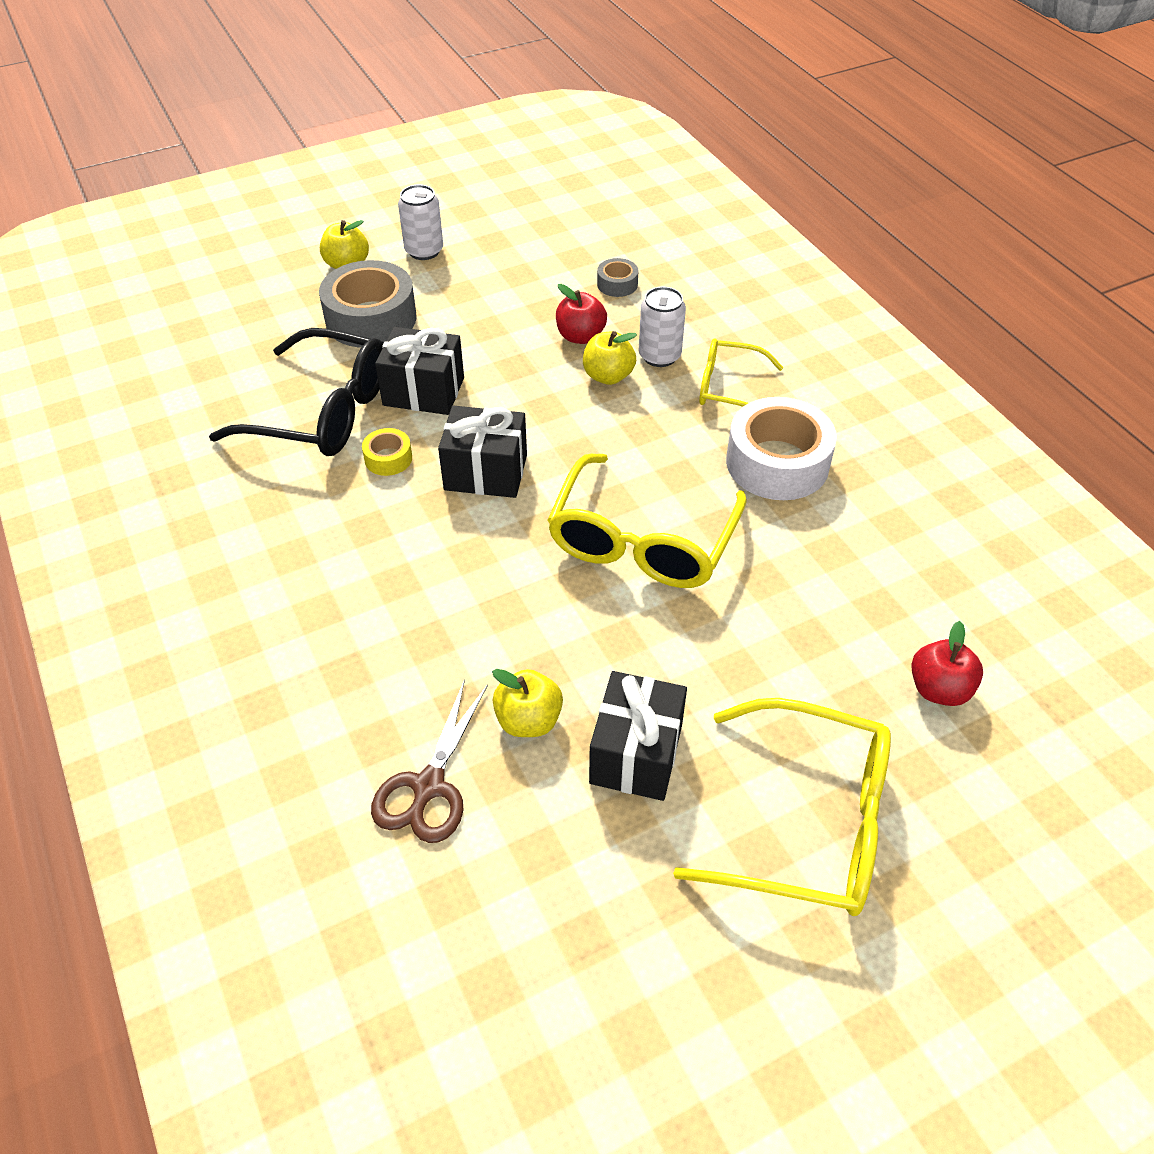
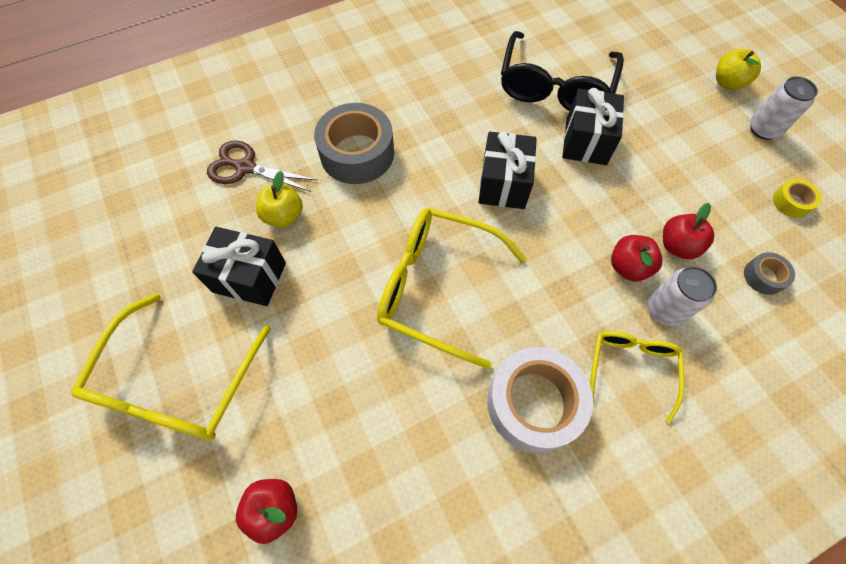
camera: 90 degrees right, 15 degrees up
grey tape [319,260,417,348] -> grey tape moved to [314,103,394,184]
yellow tape [362,428,412,476] -> yellow tape moved to [773,179,822,218]
yellow apple [583,331,637,385] -> red apple [611,235,663,281]

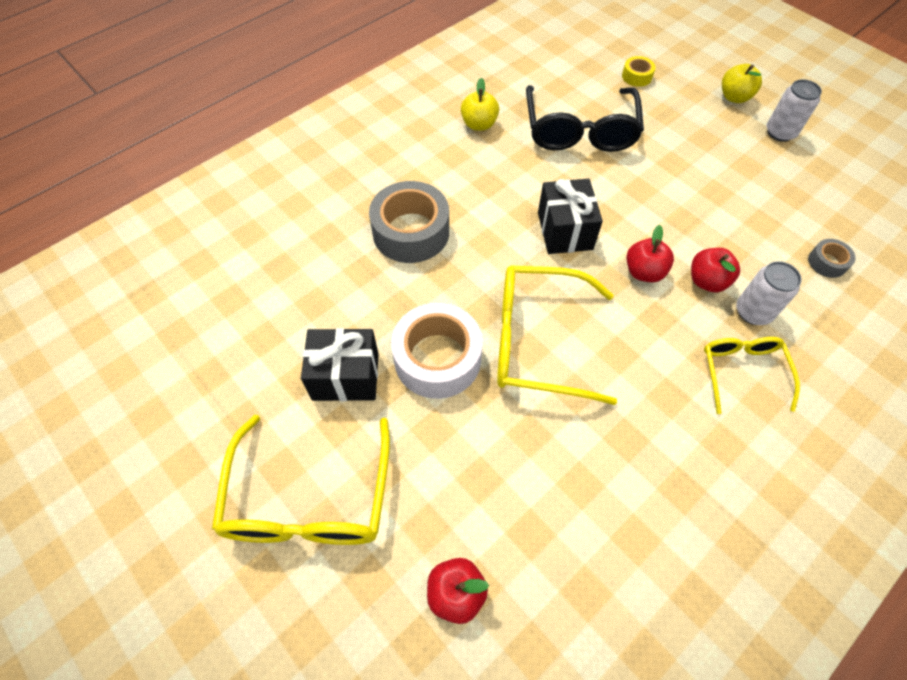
camera: 15 degrees left, 5 degrees down
brown scissors [207,141,317,192] -> none
yellow apple [256,171,303,228] -> yellow apple moved to [461,78,499,131]
white tape [487,347,593,453] -> white tape moved to [391,303,483,399]
black gift [562,88,624,165] -> none
red apple [663,203,714,259] -> red apple moved to [626,225,674,283]
yellow tape [773,179,822,218] -> yellow tape moved to [622,56,656,87]

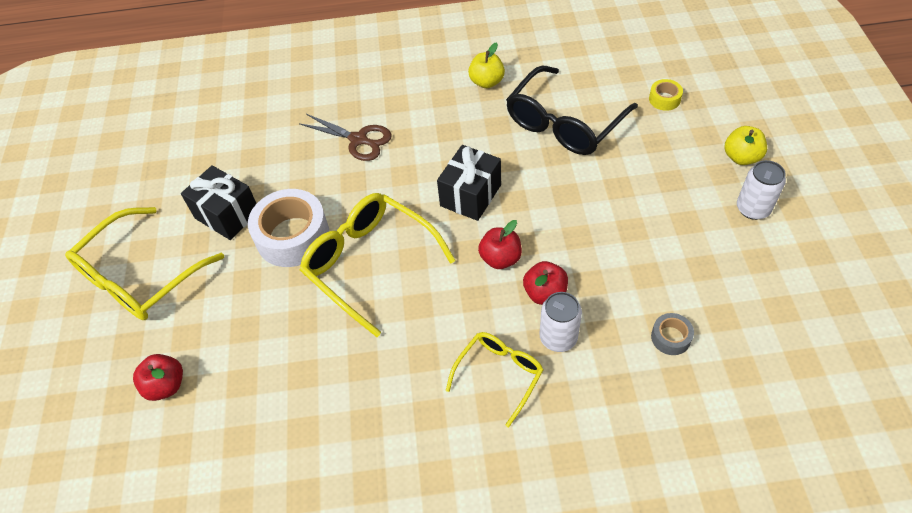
camera: 40 degrees right, 5 degrees down
grey tape [369,181,449,263] -> brown scissors [299,114,392,161]

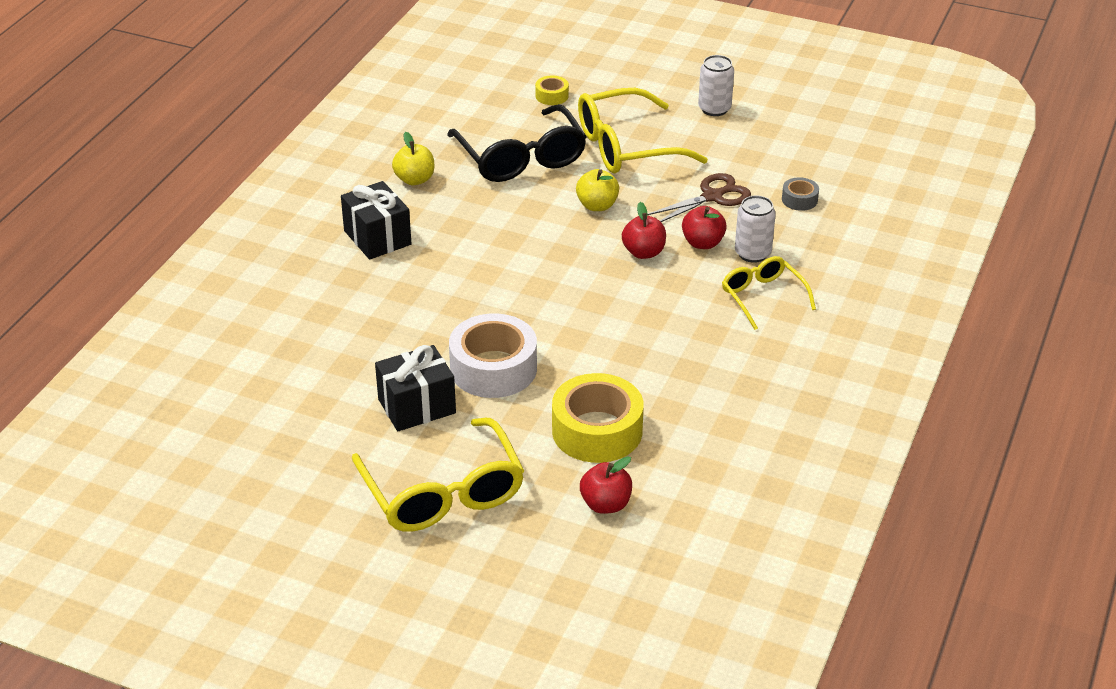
camera: 65 degrees left, 15 degrees down
brown scissors [299,114,392,161] -> brown scissors moved to [647,173,751,222]
yellow glasses [300,193,456,337] -> yellow glasses moved to [578,88,708,173]
black gift [437,145,501,221] -> black gift moved to [341,181,411,260]
yellow apple [724,126,767,165] -> yellow apple moved to [576,169,619,211]
none -> yellow tape [552,373,644,463]

